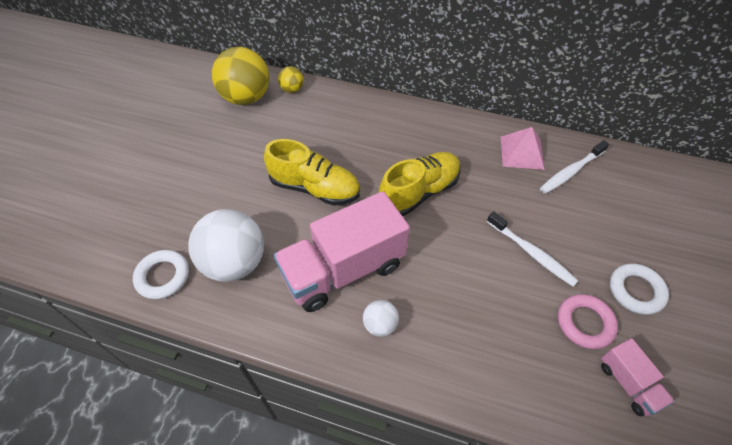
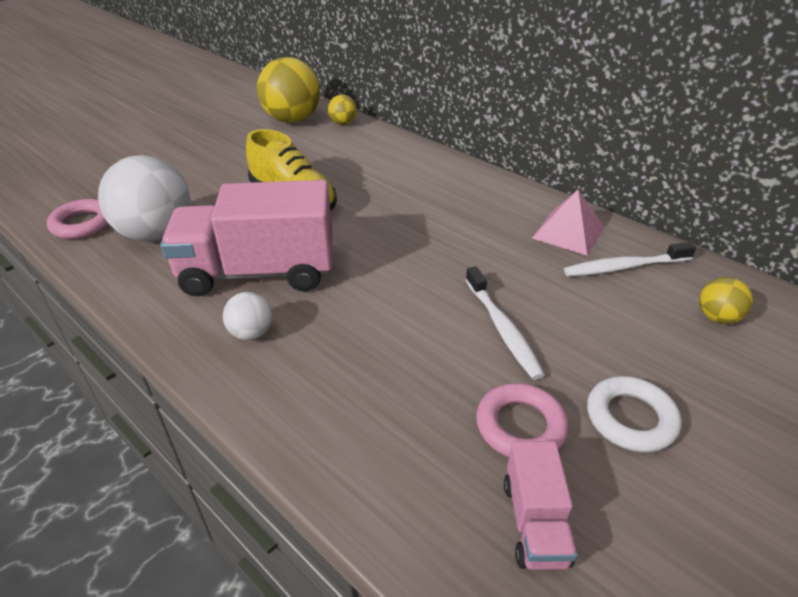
camera: 25 degrees right, 15 degrees down
white ring [133,250,189,299] -> pink ring [47,199,110,239]
yellow shoe [379,152,461,216] -> none
none -> yellow ball [699,277,753,324]

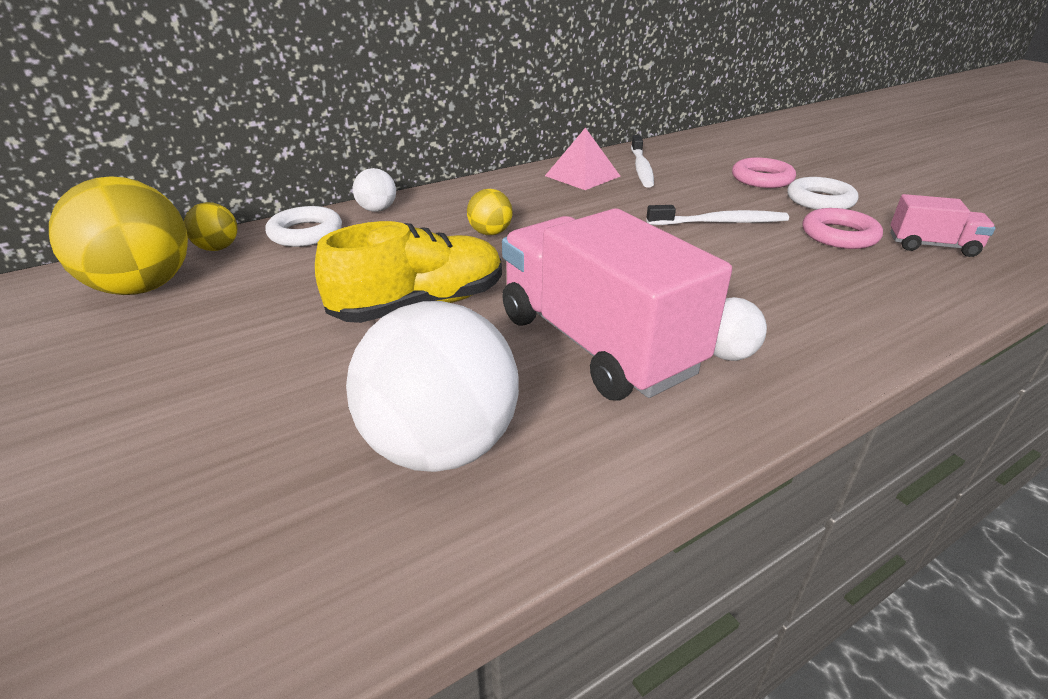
camera: 75 degrees left, 5 degrees down
pink ring [47,199,110,239] -> pink ring moved to [732,157,796,188]
pink truck [160,180,333,296] -> pink truck turned 135 degrees clockwise [502,208,732,400]
yellow ball [699,277,753,324] -> yellow ball moved to [467,189,513,235]
none -> white ring [265,206,342,247]
none -> white ball [353,168,396,212]

